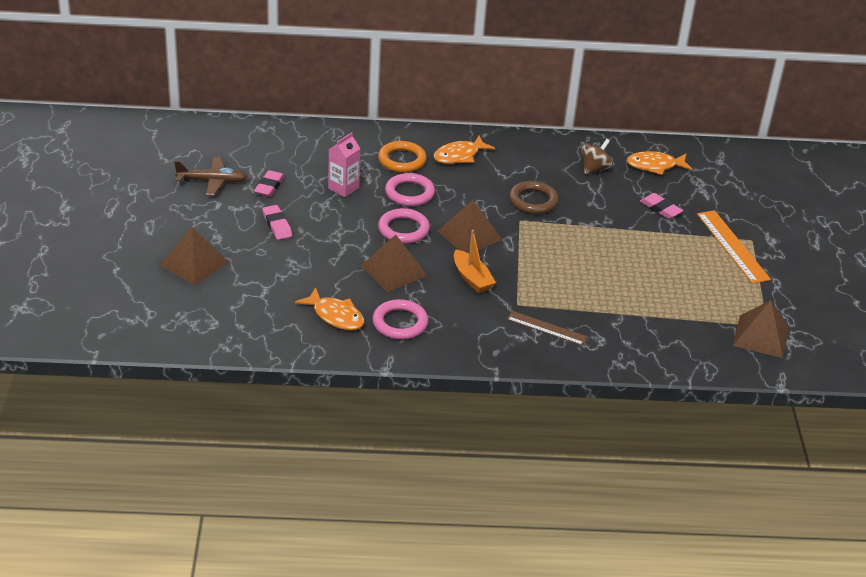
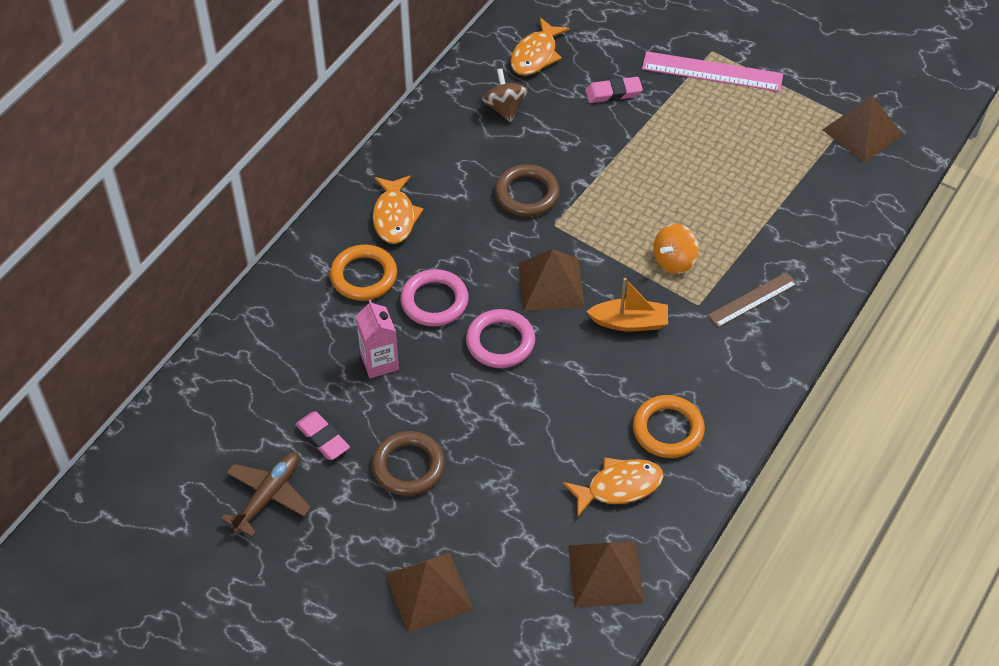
camera: 55 degrees left, 15 degrees up
pink eraser [262,205,292,240] -> brown ring [372,431,445,496]
brown pyramid [361,235,427,292] -> brown pyramid moved to [568,542,644,607]
pink ring [372,299,428,340] -> orange ring [633,395,705,458]
orange ruler [697,210,771,284] -> pink ruler [642,51,783,92]
none -> orange spinning top [653,224,699,274]

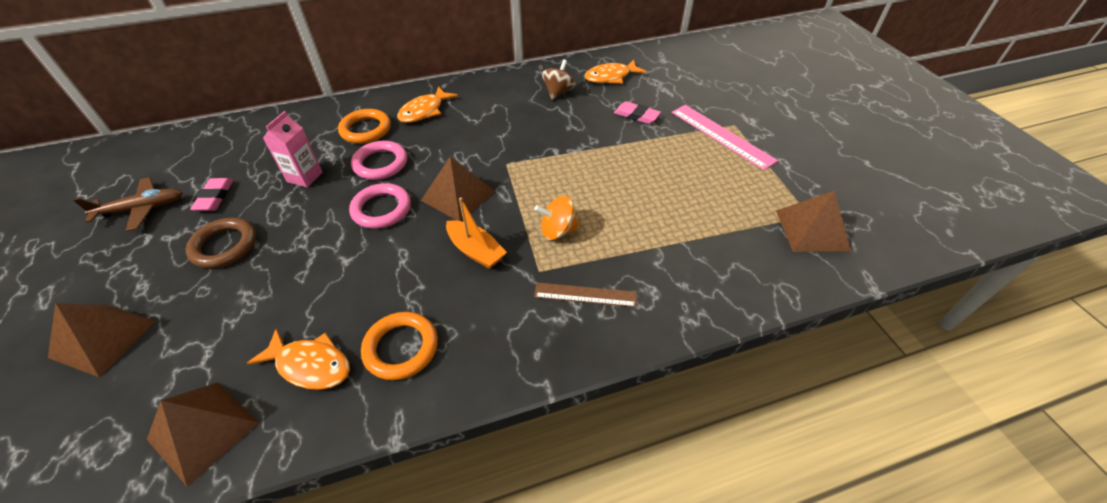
camera: 40 degrees right, 5 degrees down
brown ring [495,164,560,217] -> none

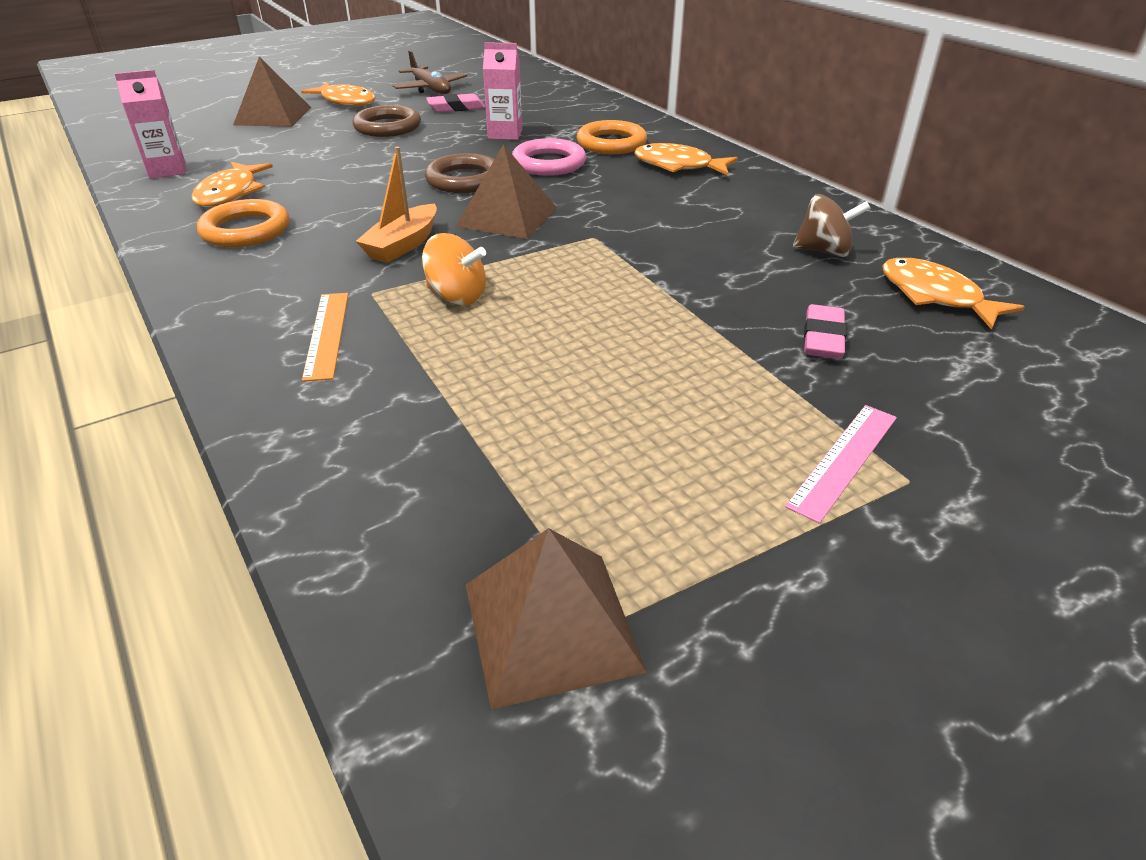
camera: 75 degrees right, 10 degrees down
brown pyramid [147,382,259,487] -> pink carton [115,70,185,179]
pink ring [349,183,411,229] -> brown ring [425,153,494,193]
orange spinning top [534,196,579,240] -> orange spinning top turned 135 degrees clockwise [422,233,486,305]
brown ruler [534,282,637,307] -> orange ruler [302,293,348,382]
pink ruler [671,105,778,170] -> pink ruler [785,405,897,524], size x0.65
none -> orange fish [301,82,376,106]

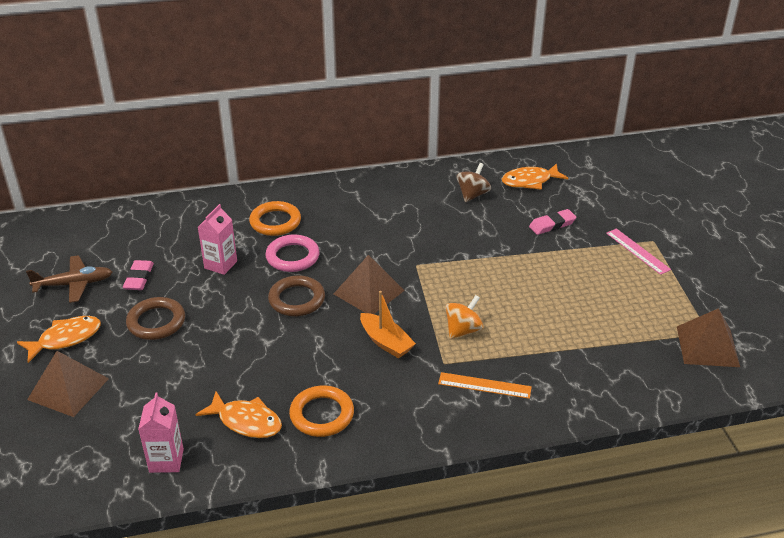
camera: 70 degrees left, 0 degrees up
orange fish [635,143,738,175] -> none
pink eraser [804,304,847,359] -> pink eraser turned 60 degrees counterclockwise [529,209,576,235]

